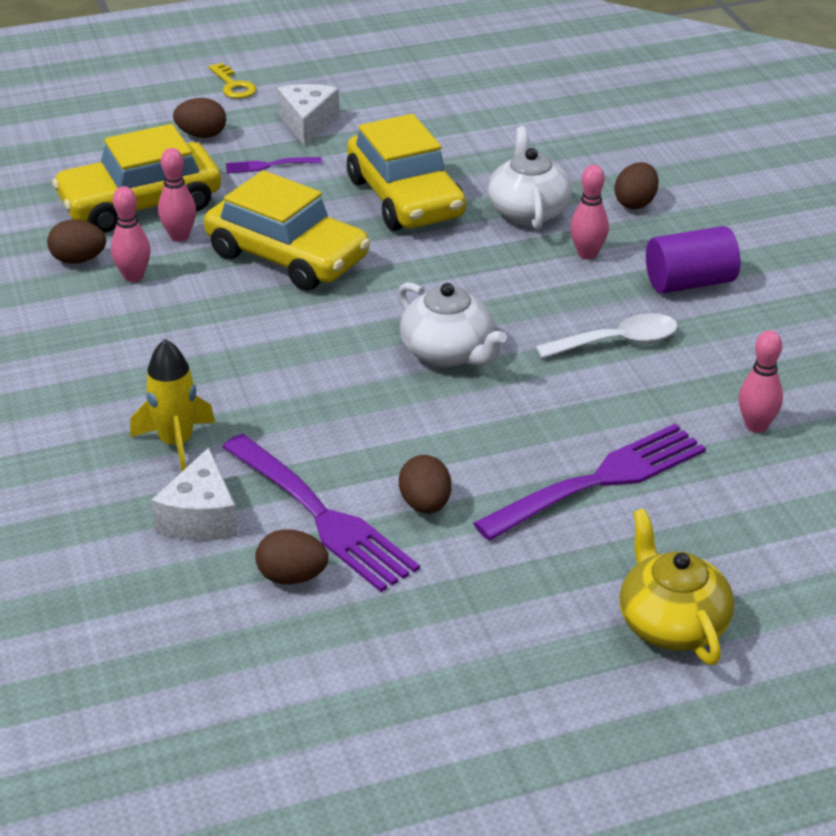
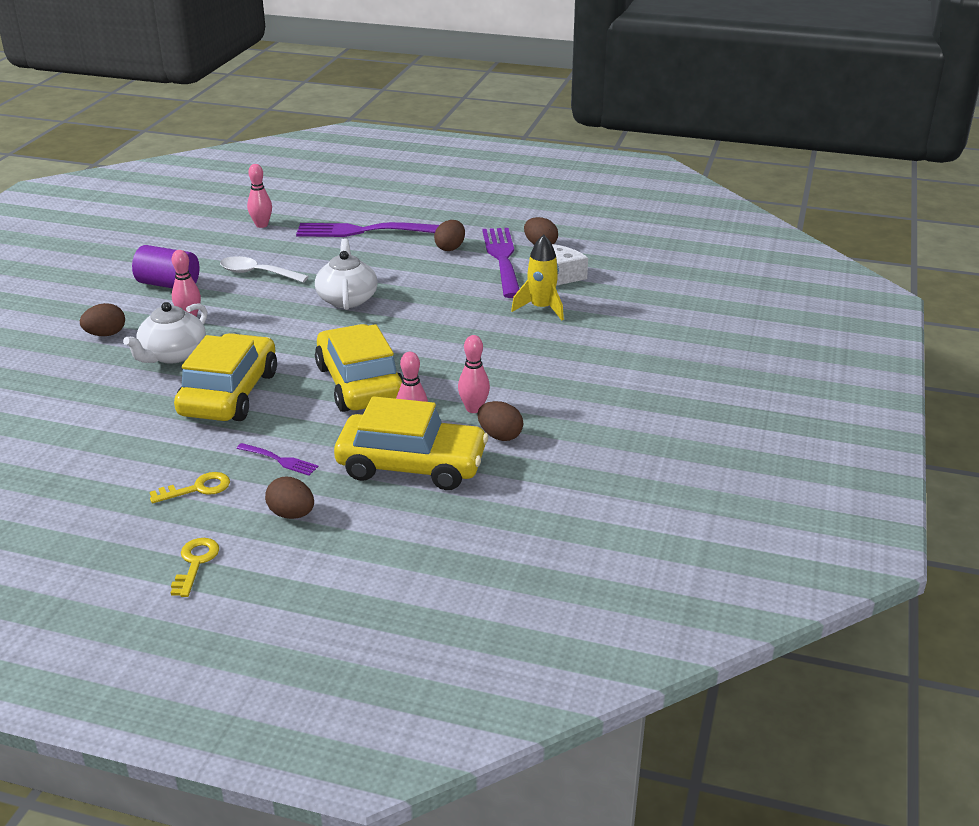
camera: 145 degrees left, 5 degrees down
white cheese [277,84,339,146] -> yellow key [150,472,230,503]
yellow teapot [619,509,734,665] -> none

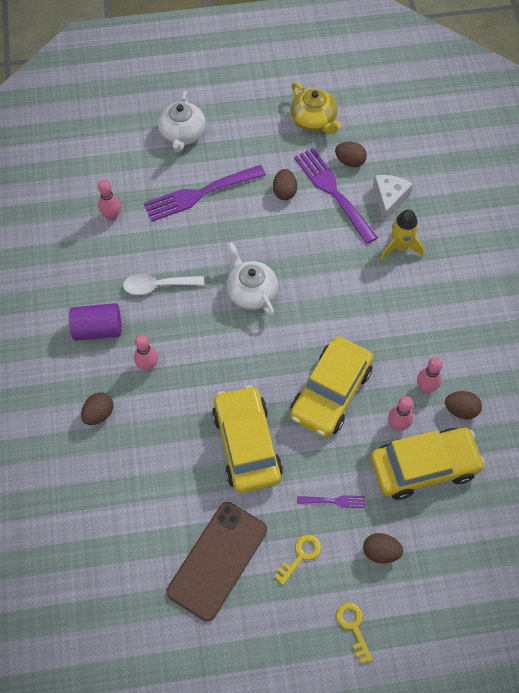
camera: 25 degrees left, 30 degrees up
white teapot [123,302,207,364] -> white teapot moved to [158,91,206,152]
yellow car [315,324,403,412] -> yellow car turned 105 degrees counterclockwise [290,336,373,437]
none -> brown phone [166,502,267,622]
none -> yellow teapot [290,82,341,134]

